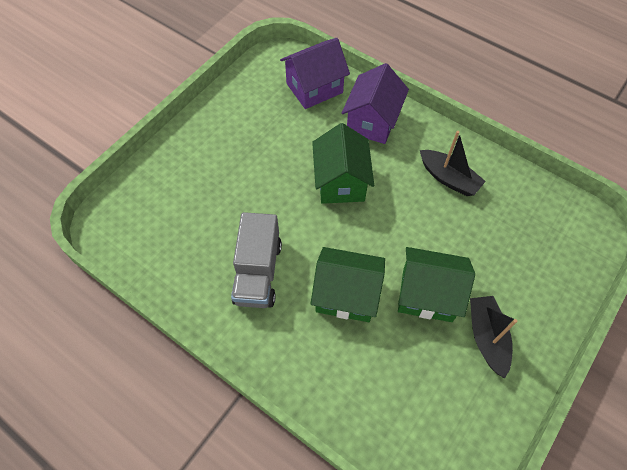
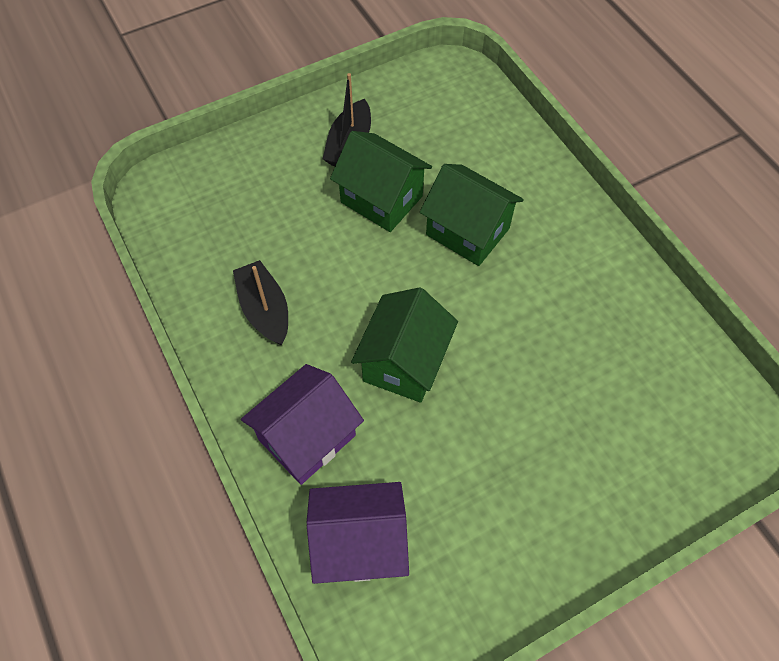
camera: 155 degrees left, 0 degrees up
grey truck [231,212,282,308] -> none

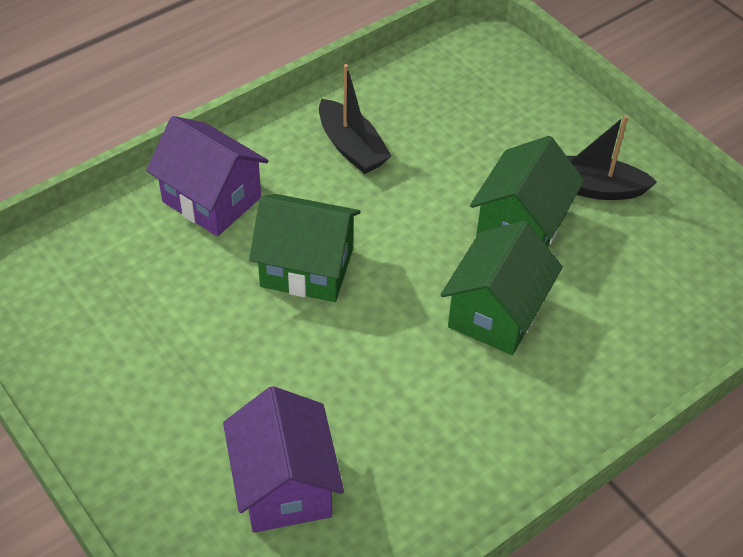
camera: 80 degrees right, 10 degrees down
black boat [233,260,288,345] -> black boat turned 90 degrees clockwise [319,64,391,174]
purple house [306,482,409,584] -> purple house moved to [223,386,344,533]

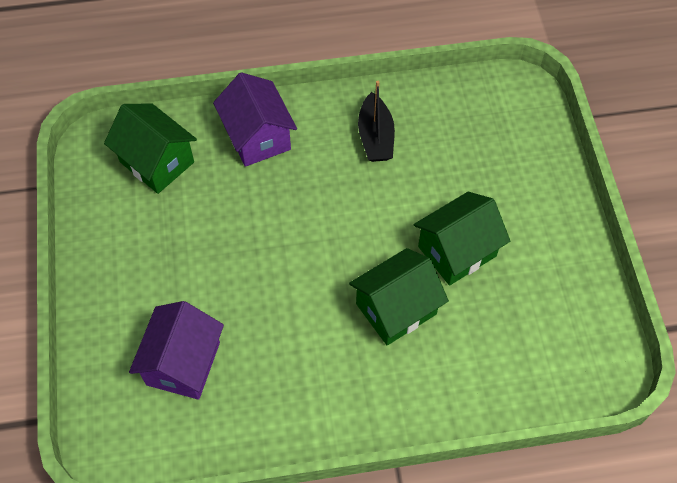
camera: 30 degrees right, 10 degrees up
green house [249,194,361,302] -> green house moved to [104,103,197,194]
black boat [567,115,657,200] -> none

